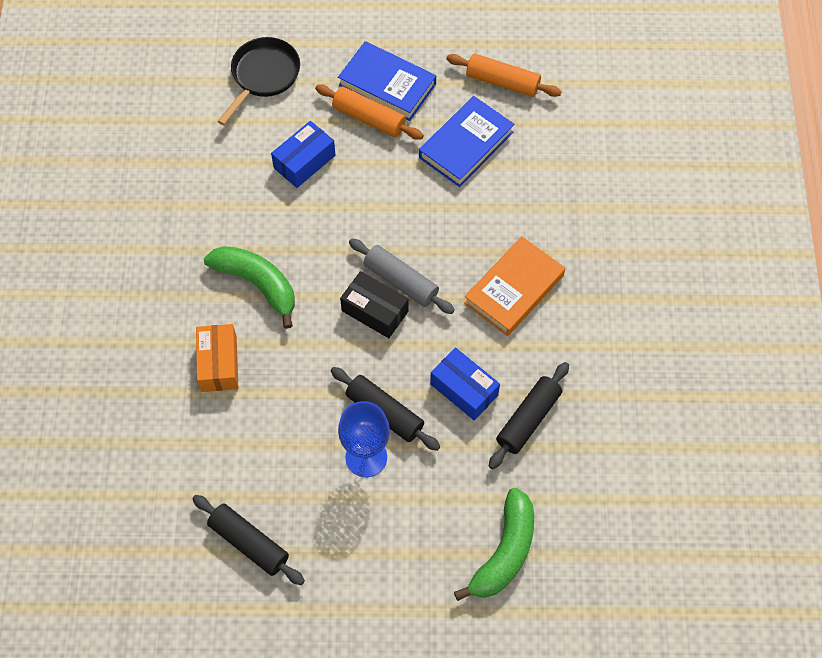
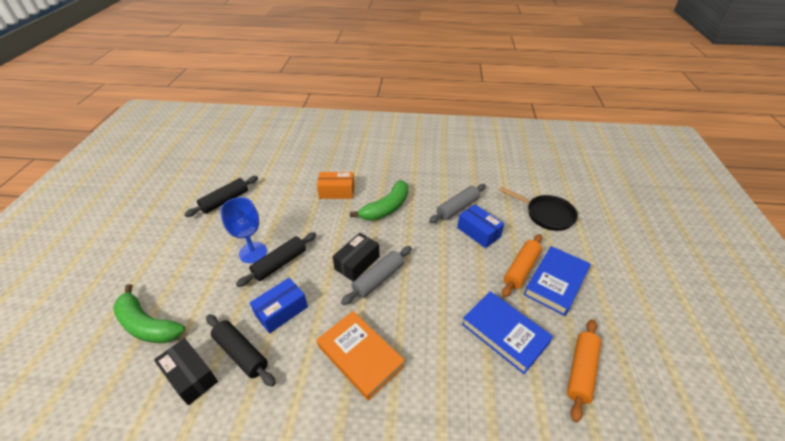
camera: 95 degrees right, 20 degrees down
none -> black box [154,338,218,405]
none -> grey rolling pin [429,184,486,223]

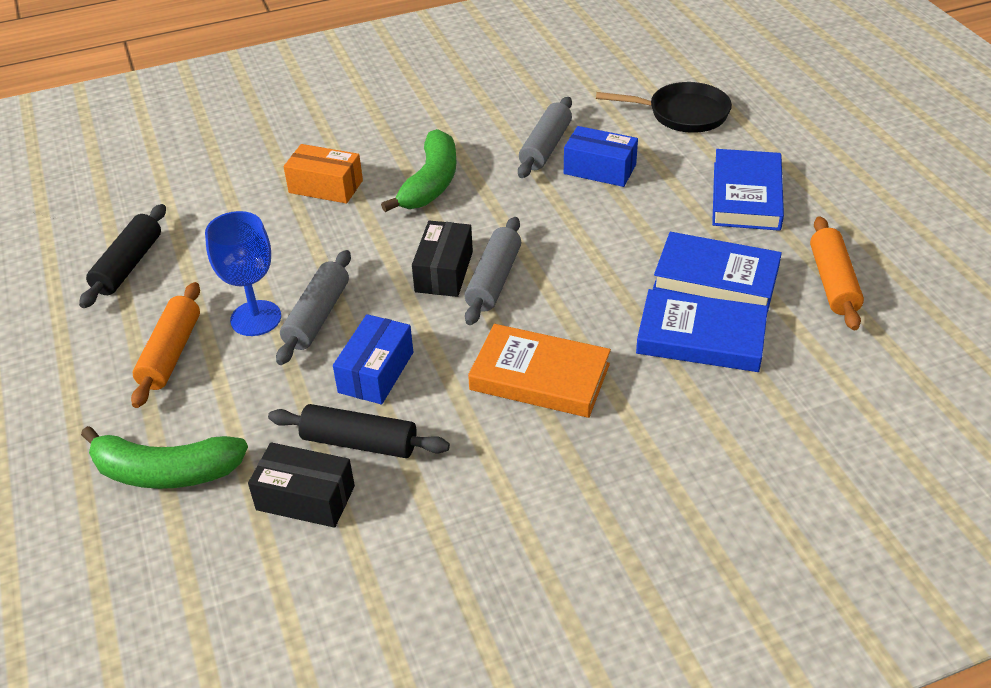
camera: 25 degrees left, 0 degrees up
black rolling pin [236,232,316,287] -> grey rolling pin [276,250,351,365]
orange box [317,172,354,199] -> orange box turned 45 degrees clockwise [283,144,363,204]
orange rolling pin [502,234,542,297] -> orange rolling pin moved to [131,282,200,408]
none -> blue book [636,289,768,372]

